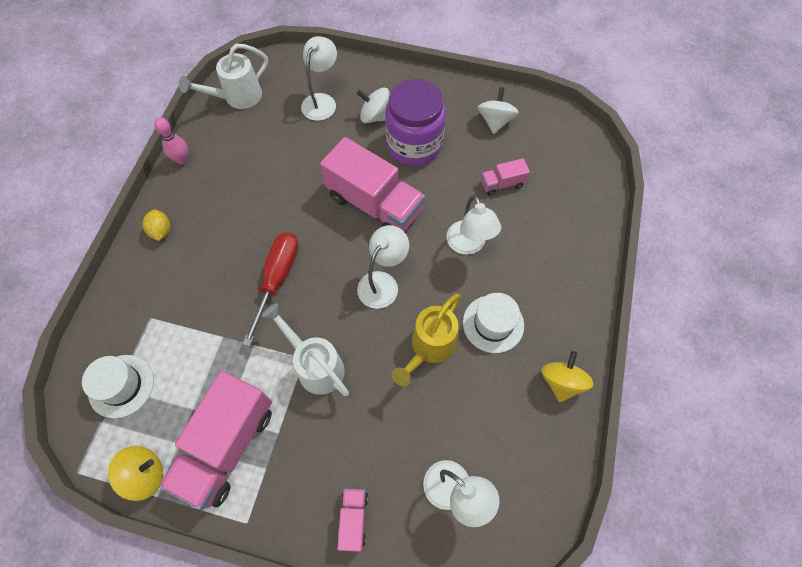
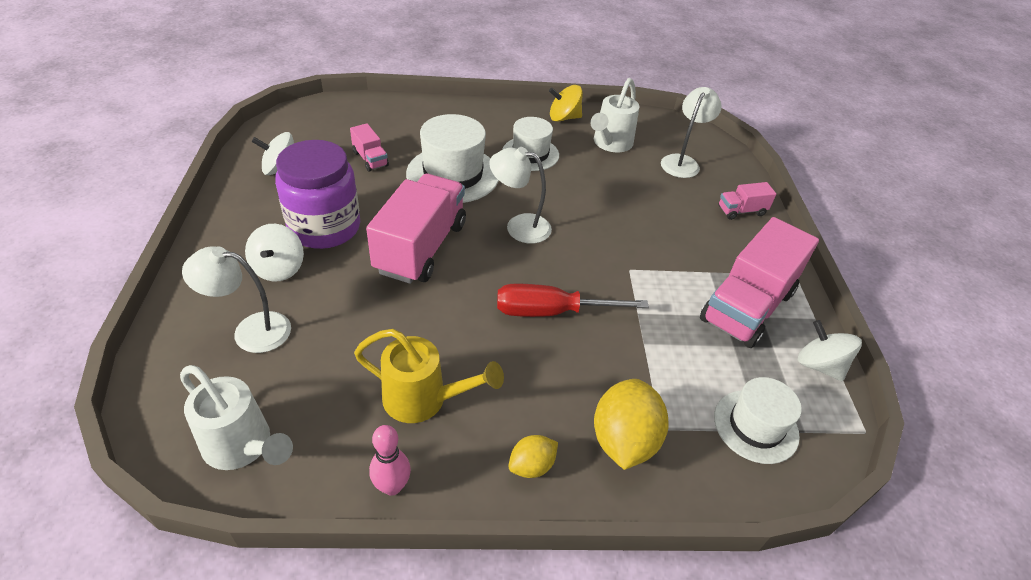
camera: 110 degrees left, 20 degrees down
yellow spinning top [108,446,163,501] -> white spinning top [798,320,862,382]
pink truck [159,371,272,510] -> pink truck turned 120 degrees clockwise [700,217,819,348]
white watering can [262,303,349,396] -> white watering can moved to [590,78,639,152]
yellow watering can [392,294,461,386] -> yellow watering can moved to [354,329,504,423]
white lamp [446,195,501,255] -> white hat [406,114,499,203]
none -> yellow lemon [594,379,669,470]

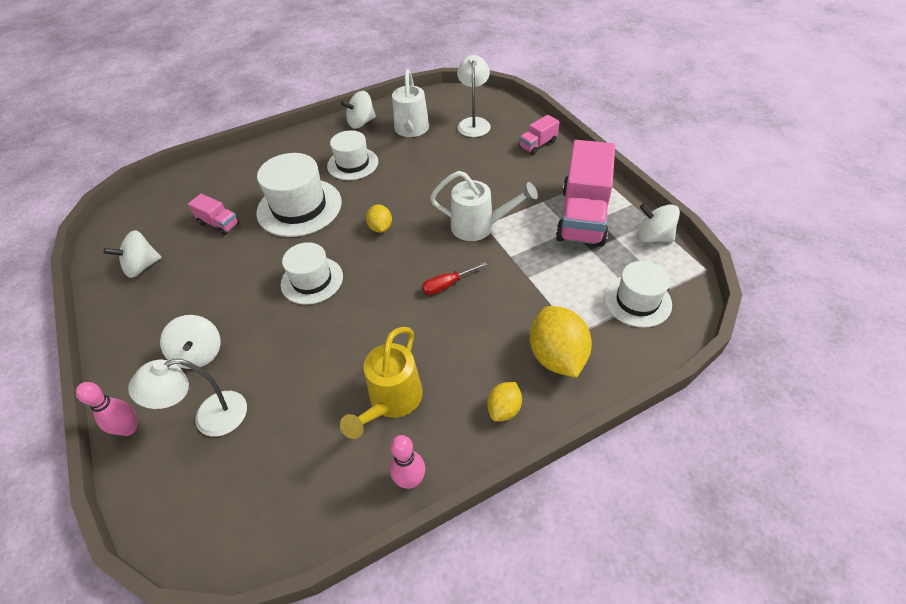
camera: 20 degrees left, 5 degrees up
white watering can [180,365,293,470] -> white watering can moved to [430,171,538,241]
purple jar [275,140,360,249] -> none
yellow watering can [354,329,504,423] -> yellow watering can turned 120 degrees clockwise [340,327,423,439]
pink truck [366,174,466,284] -> white hat [281,242,343,305]
white lamp [489,147,552,244] -> yellow lemon [366,205,392,233]
red screwdriver [497,284,649,317] -> red screwdriver [422,262,487,295], size x0.55
yellow spinning top [549,85,583,122] -> white spinning top [341,91,376,129]
none -> pink bowling pin [76,382,137,436]

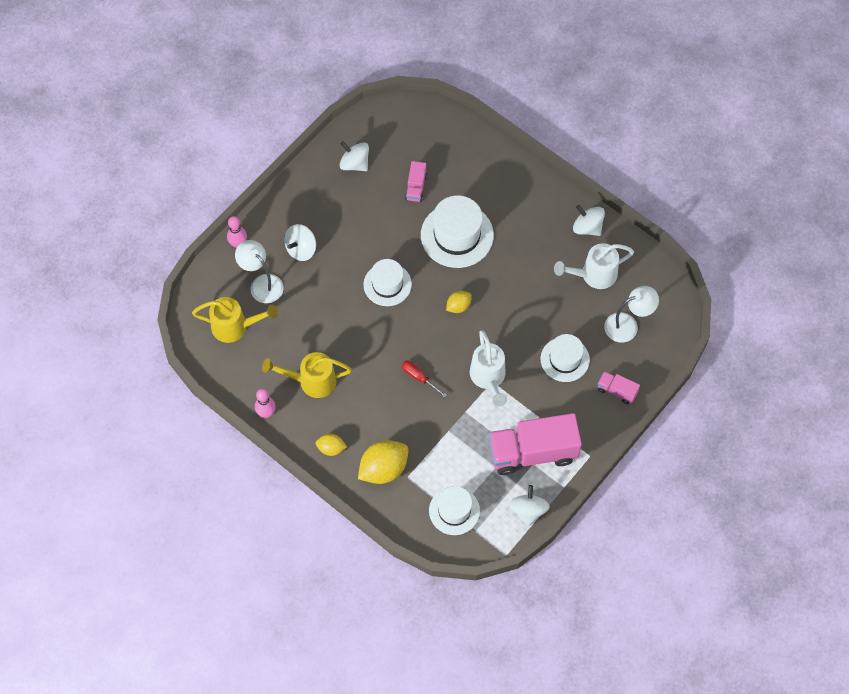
camera: 65 degrees right, 15 degrees up
white hat [327,130,378,180] -> white hat moved to [541,334,590,382]
none -> yellow watering can [192,297,278,343]

